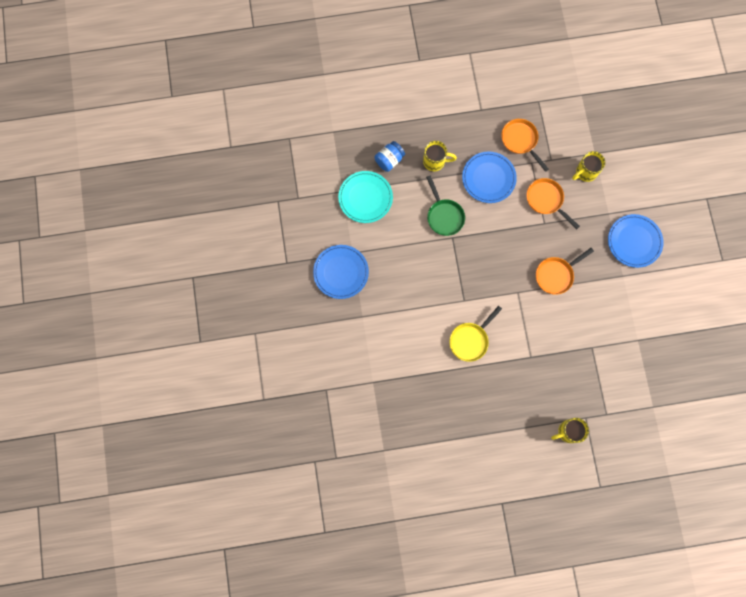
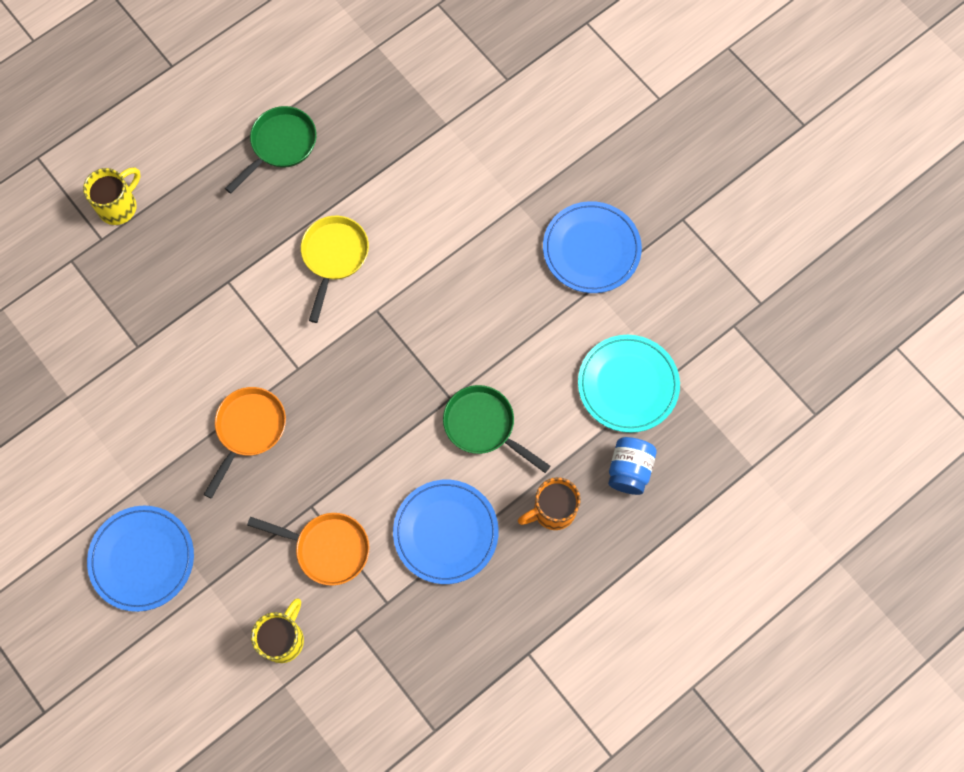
camera: 150 degrees right, 5 degrees down
yellow mug [423,141,457,171] -> orange mug [518,477,581,530]
orange pan [501,119,549,172] -> none
none -> green pan [225,106,317,194]

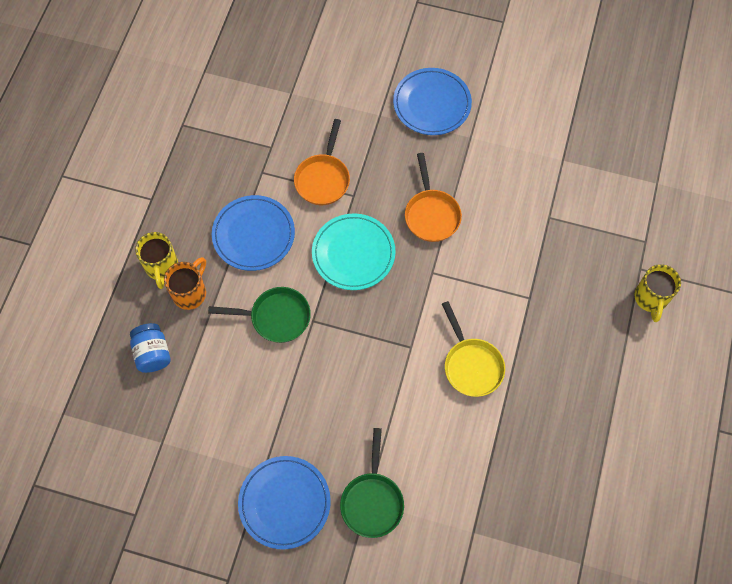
camera: 145 degrees right, 5 degrees down
green pan [225,106,317,194] -> green pan moved to [340,428,404,538]
orange pan [247,513,370,586] -> orange pan turned 60 degrees counterclockwise [294,119,350,205]
yellow mug [251,598,304,663] -> yellow mug moved to [135,232,178,289]
turquoise plate [578,335,680,433] -> turquoise plate moved to [312,213,396,290]

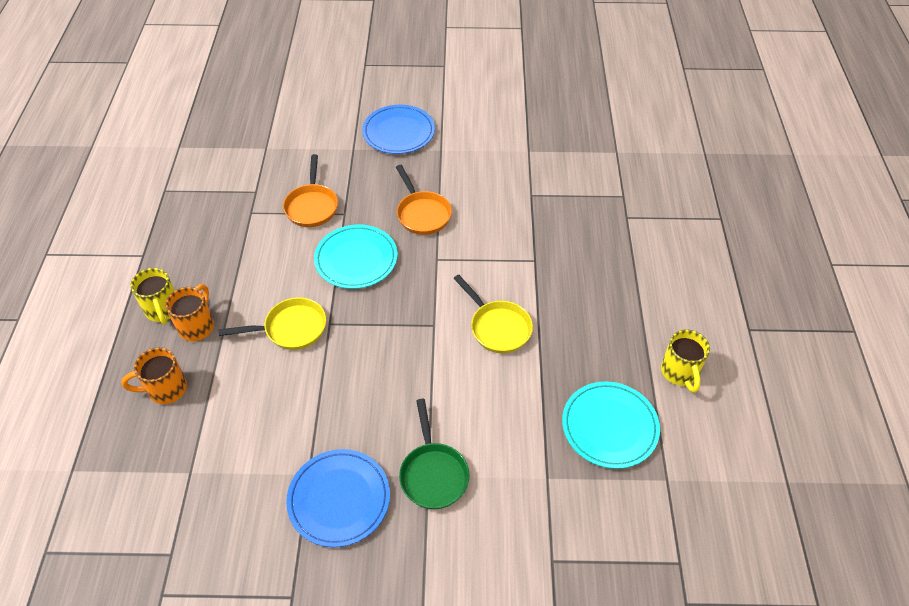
camera: 15 degrees left, 15 degrees down
blue jar [130,323,171,373] -> orange mug [121,347,187,404]
green pan [208,287,311,343] -> yellow pan [219,297,326,350]
blue plate [212,195,295,271] -> none
yellow mug [634,264,681,322] -> yellow mug moved to [661,329,710,393]
none -> turquoise plate [562,381,660,469]

